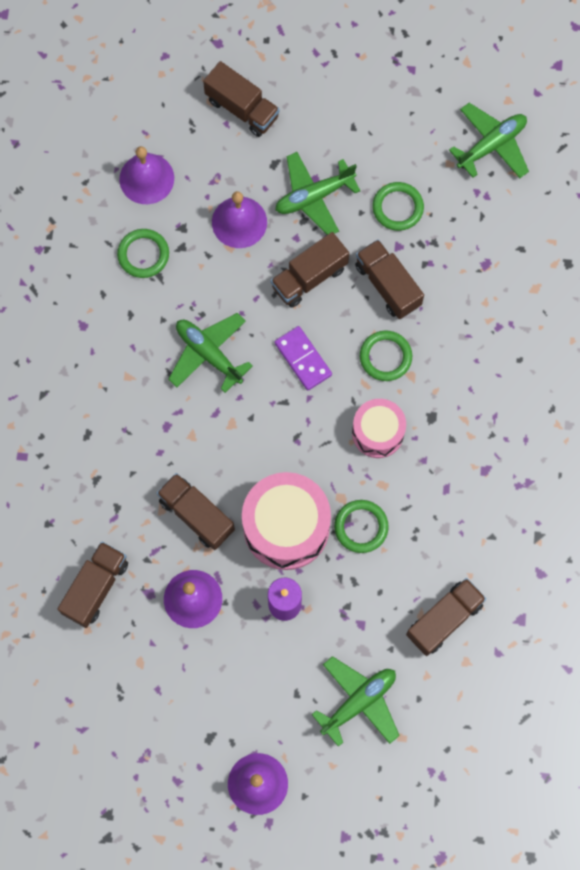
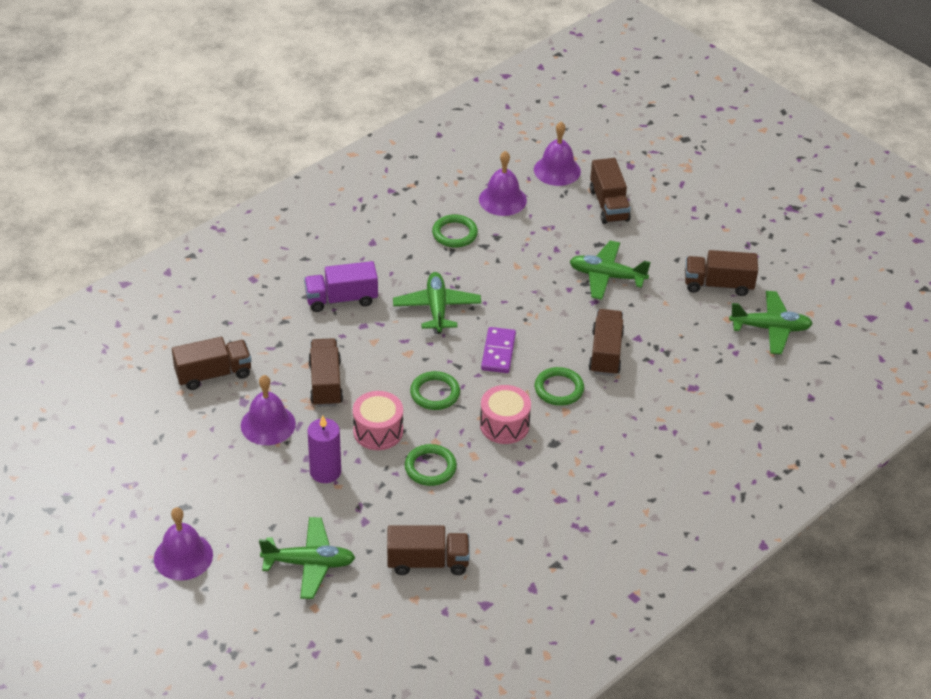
camera: 40 degrees right, 30 degrees down
purple bell [212,191,267,248] -> purple bell moved to [534,122,581,186]
pink drum [242,472,331,570] -> pink drum [353,391,403,450], size x0.61
brown truck [271,232,349,308] -> brown truck moved to [685,250,758,296]
green ring [372,182,424,231] -> green ring moved to [410,371,460,410]
none -> purple truck [304,261,378,312]

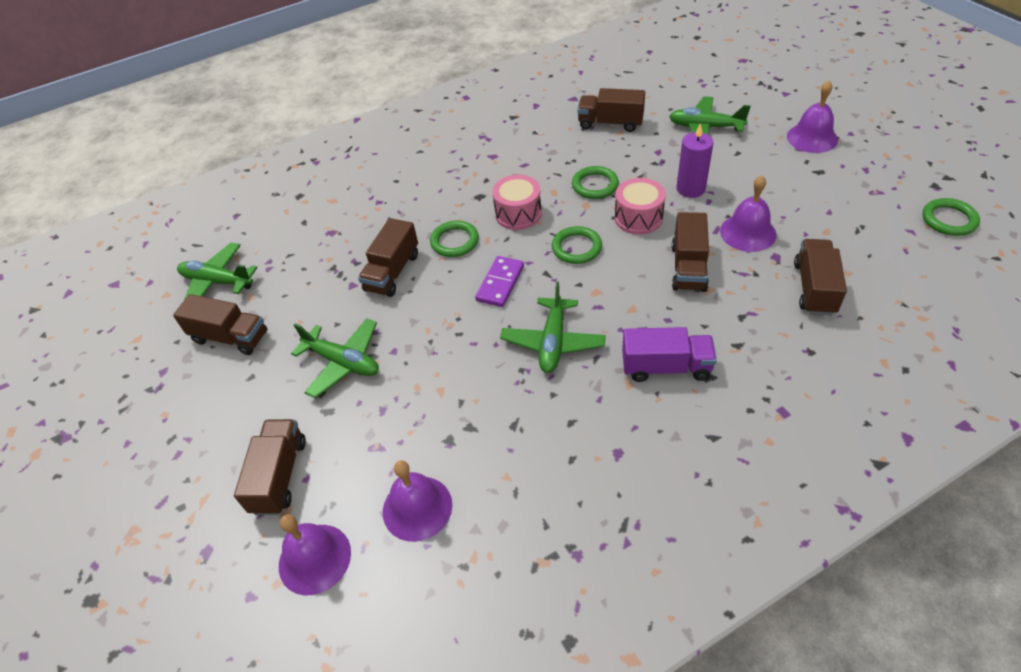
camera: 160 degrees left, 5 degrees up
brown truck [172,337,251,390] -> brown truck turned 105 degrees clockwise [794,239,847,315]
green ring [432,215,478,248] -> green ring moved to [922,198,980,236]

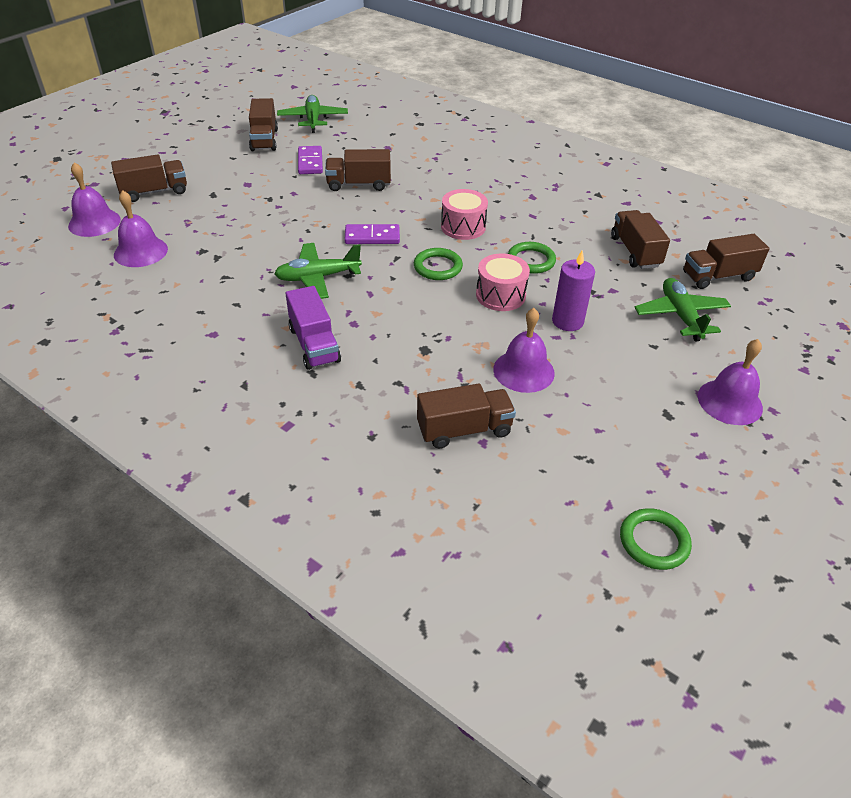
camera: 60 degrees right, 5 degrees down
green plane [291,318,379,398] -> none
green ring [430,221,479,257] -> none
brown truck [671,212,709,292] -> brown truck moved to [683,234,769,289]
none -> purple domino [298,146,323,174]

